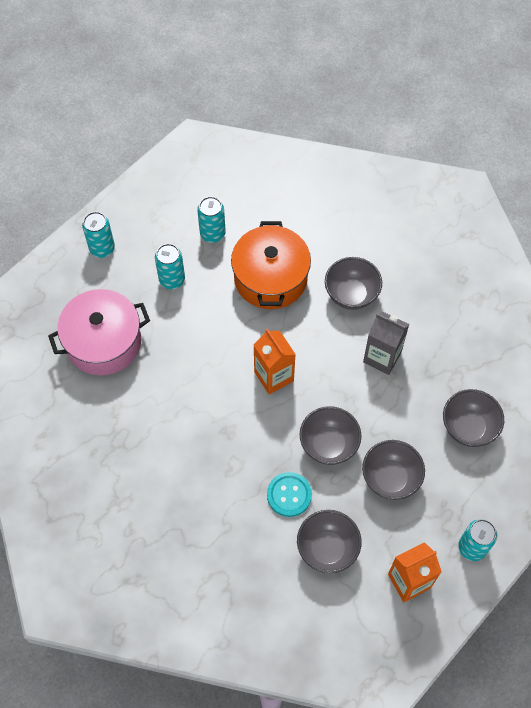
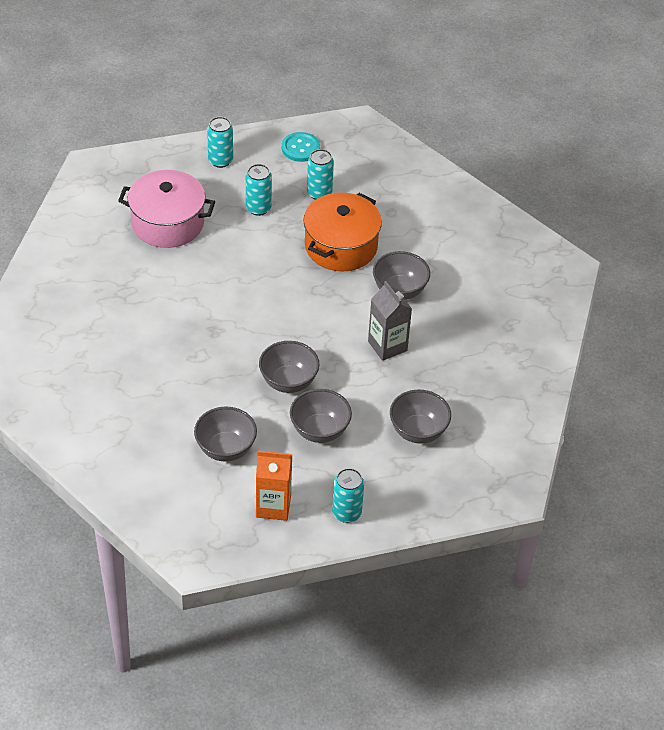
camera: 30 degrees right, 15 degrees down
orange carton [254,328,296,395] -> none
turquoise button [267,472,312,517] -> turquoise button moved to [282,132,320,162]

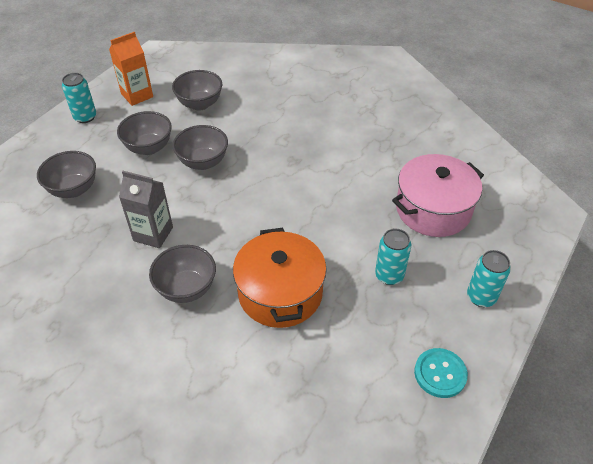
camera: 140 degrees right, 0 degrees up
turquoise can [307,149,334,200] -> none

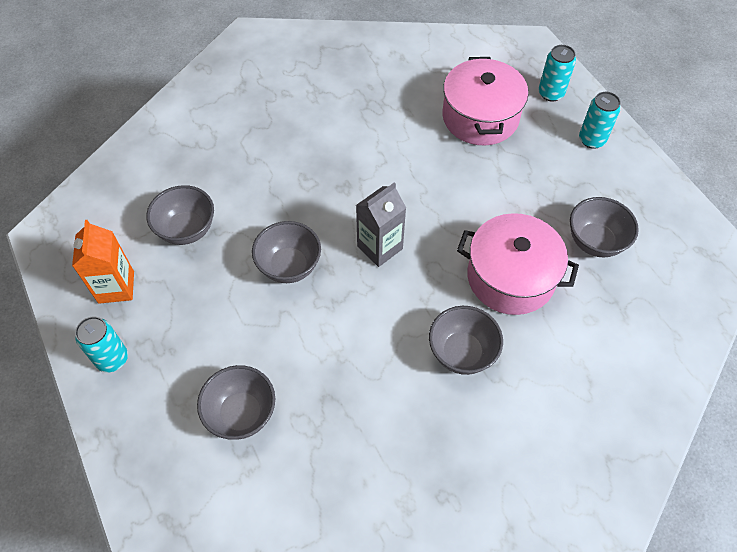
camera: 60 degrees left, 10 degrees up
grey bowl [117,111,172,155] -> grey bowl moved to [570,197,639,257]
grey carton [119,171,173,248] -> grey carton moved to [356,182,406,267]
orange pot [233,228,327,328] -> pink pot [457,213,579,315]
turquoise can [375,229,411,285] -> turquoise can moved to [539,45,576,102]
turquoise button [414,348,468,398] -> none

